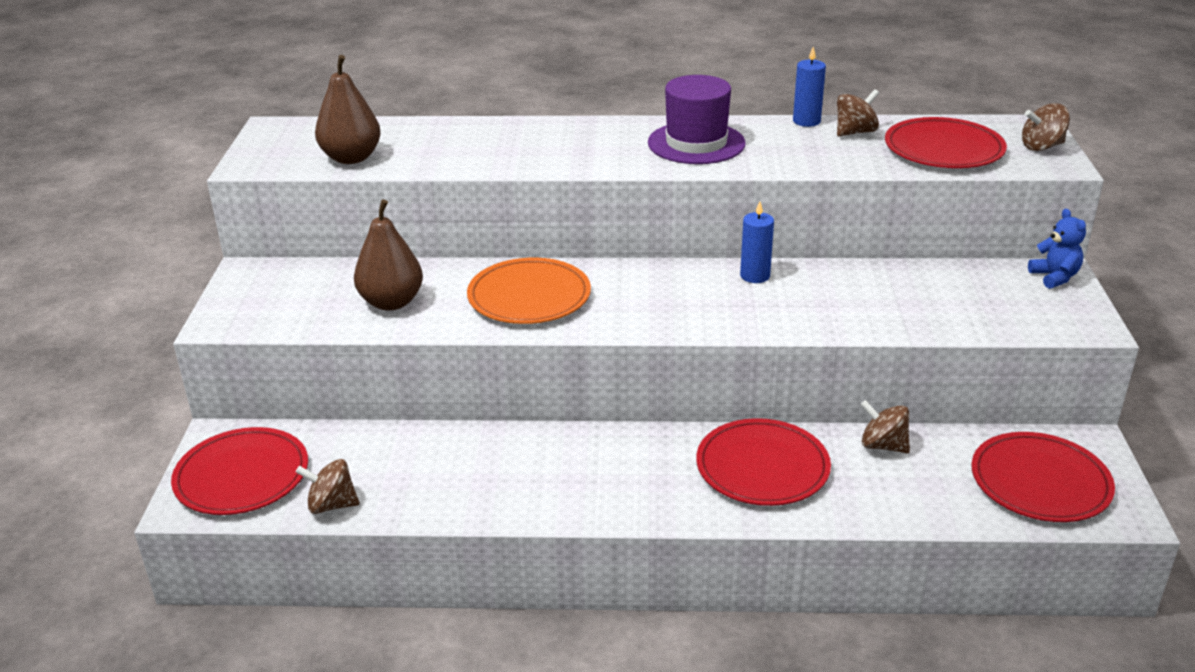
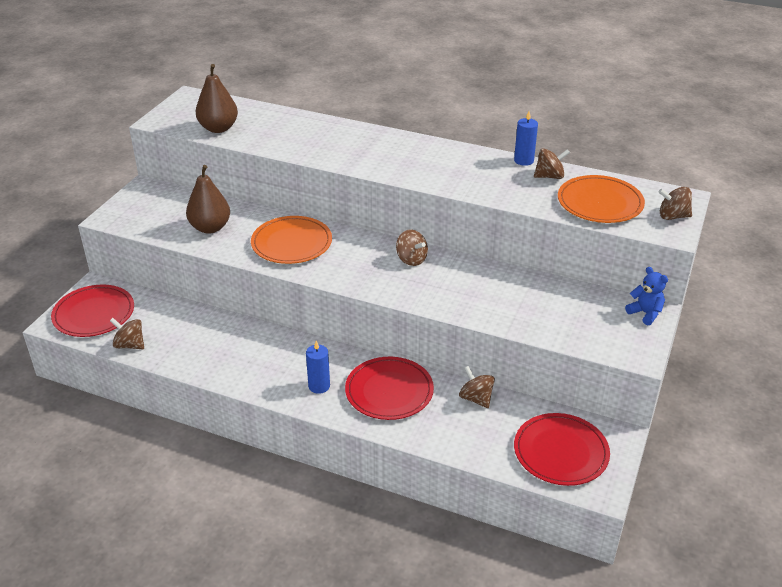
camera: 20 degrees right, 5 degrees up
purple hat [648,75,746,164] -> none
blue candle [740,201,774,283] -> blue candle moved to [306,341,330,394]
red plate [885,117,1007,168] -> orange plate [558,175,645,223]
blue teddy bear [1028,209,1086,289] -> blue teddy bear turned 45 degrees counterclockwise [625,267,668,325]
none -> brown spinning top [396,229,428,266]

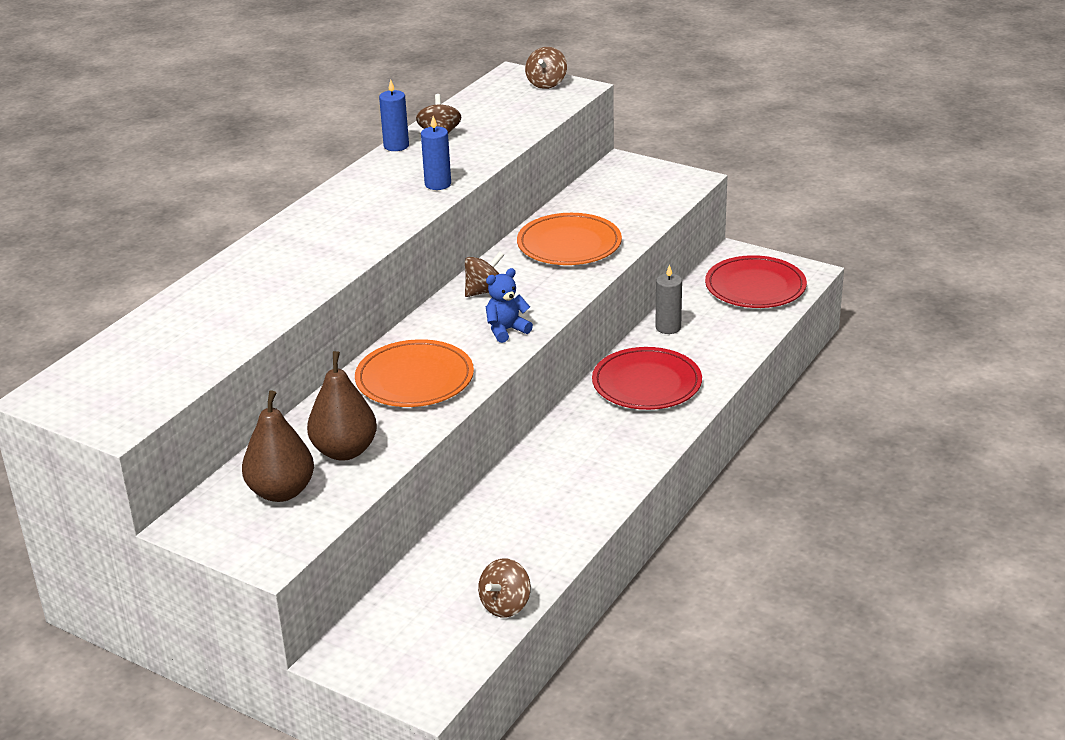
camera: 80 degrees left, 5 degrees down
red plate [51,285,134,337] -> none
brown pear [196,64,238,133] -> brown pear moved to [242,390,314,502]
blue candle [306,341,330,394] -> blue candle moved to [421,116,451,190]
brown spinning top [459,366,495,408] -> grey candle [655,265,682,334]
orange plate [558,175,645,223] -> orange plate moved to [517,213,622,265]
blue teddy bear [625,267,668,325] -> blue teddy bear moved to [486,268,533,343]

